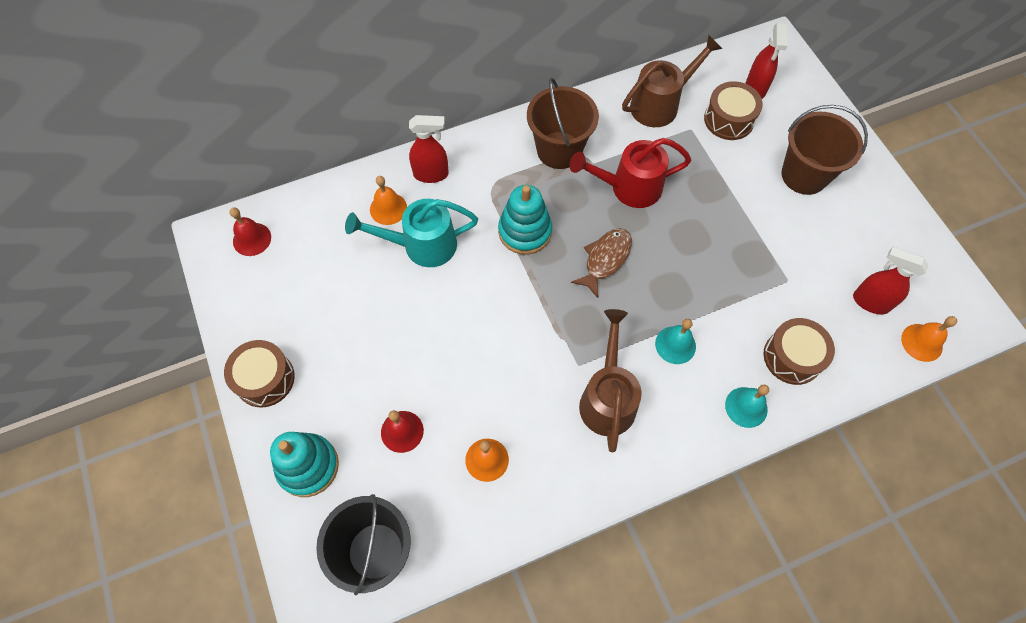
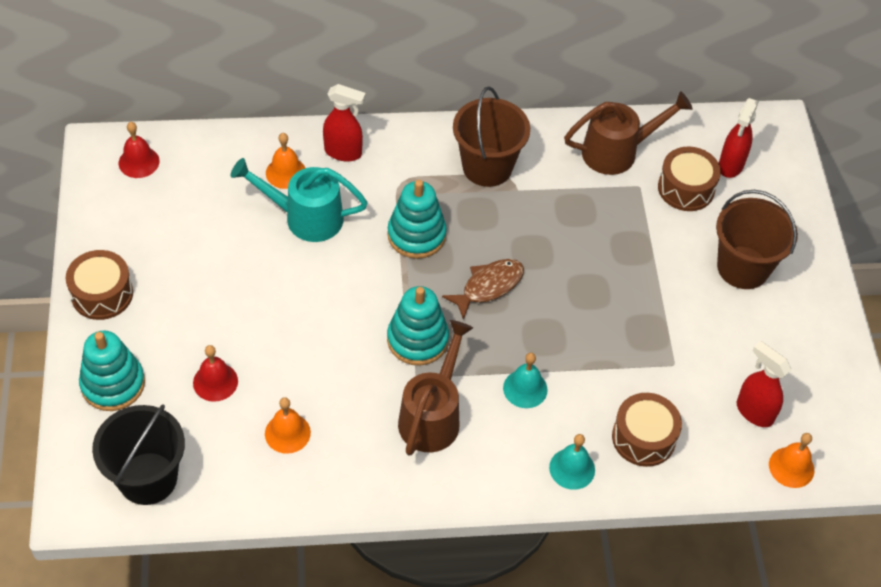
camera: 15 degrees right, 10 degrees down
red watering can [569,138,691,208] -> none
none -> turquoise stacking toy [387,286,449,366]

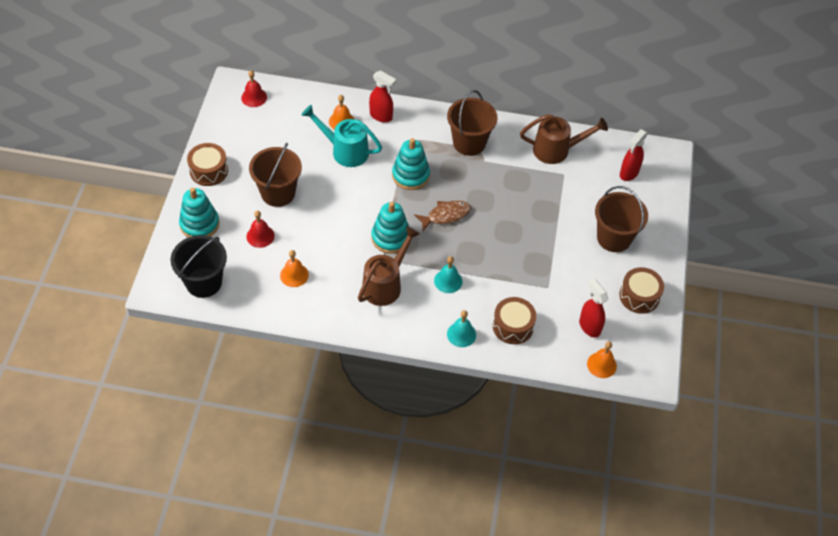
camera: 15 degrees right, 0 degrees up
brown drum [658,147,721,211] -> brown drum moved to [619,267,664,314]
none -> brown bucket [249,143,302,207]

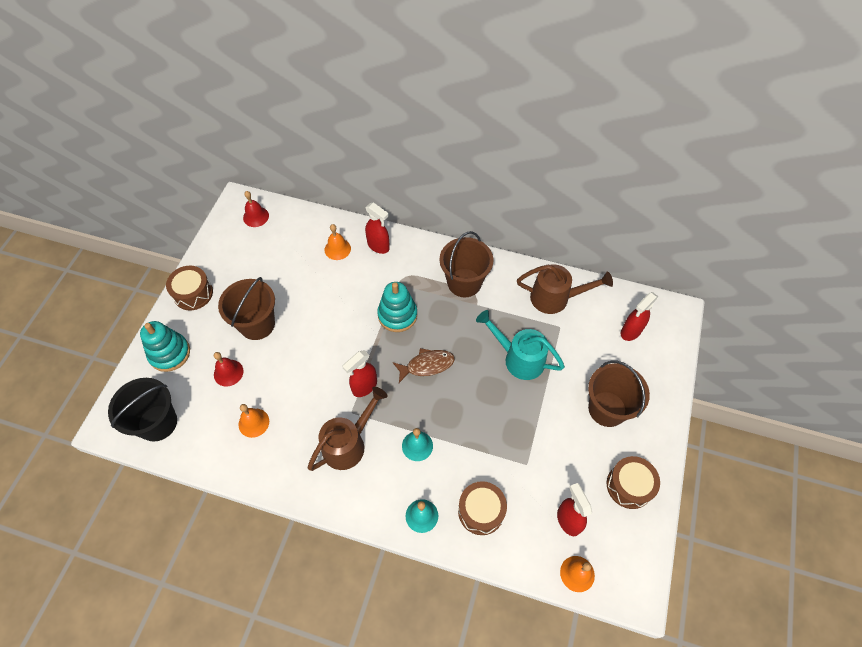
camera: 10 degrees right, 5 degrees up
turquoise watering can [302,105,382,167] -> turquoise watering can moved to [476,310,565,380]
turquoise stacking toy [371,202,409,254] -> red spray bottle [342,350,377,397]

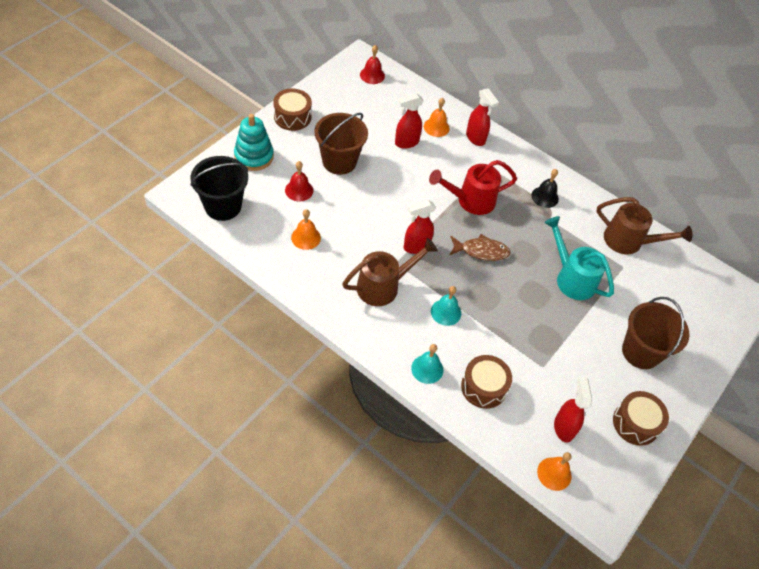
camera: 15 degrees right, 5 degrees down
turquoise stacking toy [377,282,417,332] -> red watering can [429,160,517,215]
brown bucket [439,231,493,297] -> black bell [531,169,559,208]
red spray bottle [620,292,659,341] -> red spray bottle moved to [395,93,424,149]

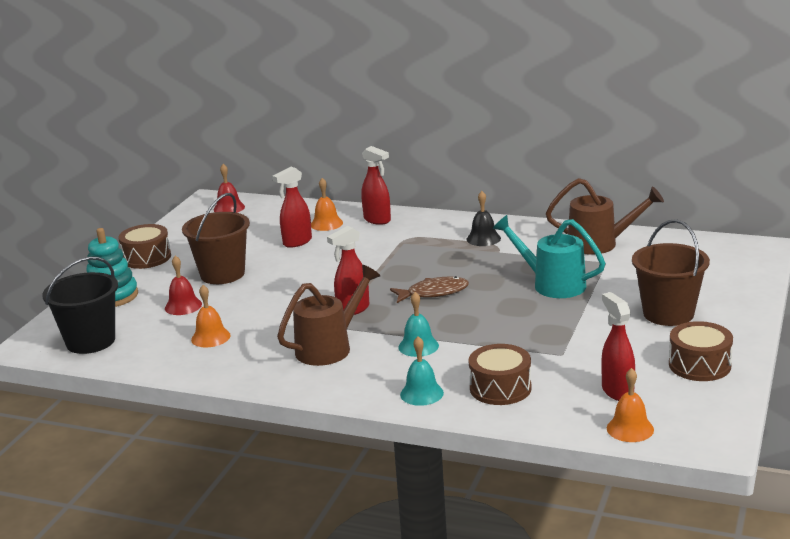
camera: 10 degrees left, 30 degrees down
red watering can [429,160,517,215] -> none

